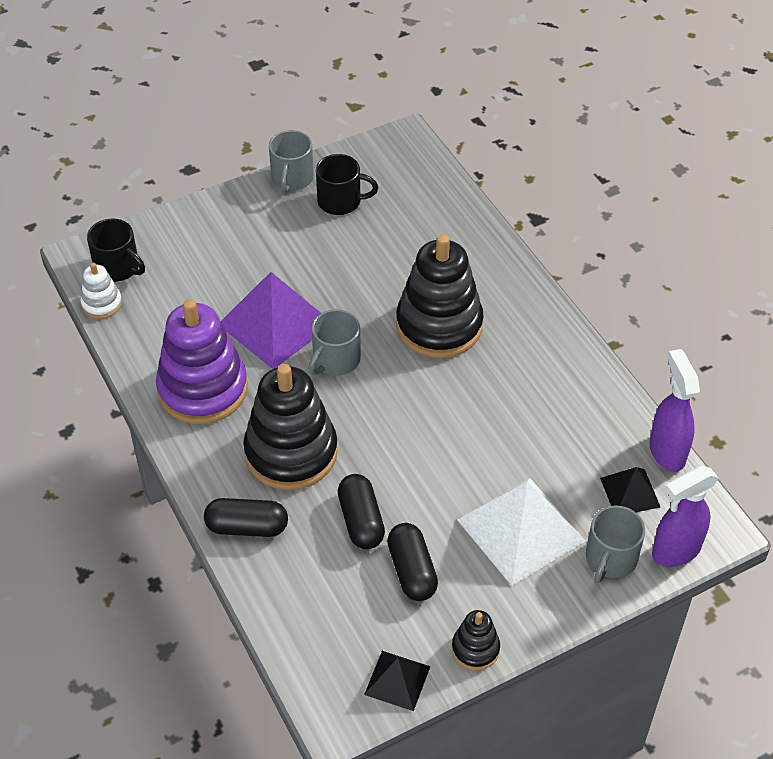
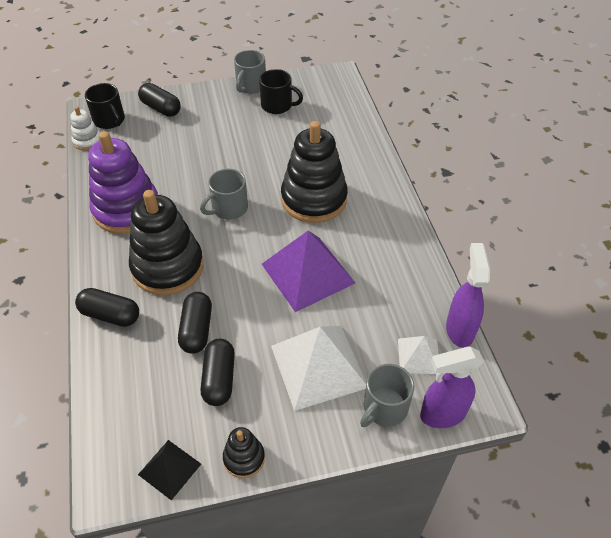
camera: 15 degrees right, 0 degrees up
purple pyramid [221,272,321,369] -> purple pyramid moved to [262,230,355,312]
black pyramid [600,467,660,512] -> white pyramid [398,336,439,374]
none -> black capsule [138,83,181,117]

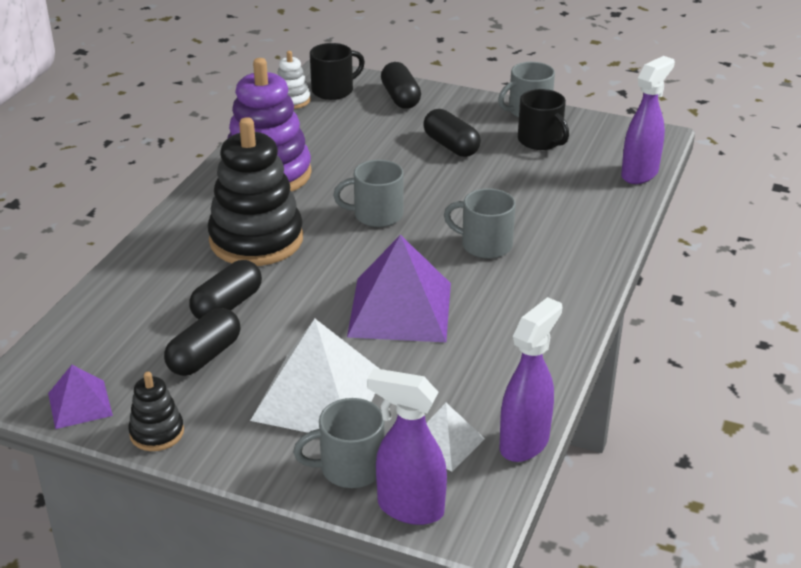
camera: 35 degrees right, 15 degrees down
black capsule [75,288,139,327] -> black capsule moved to [423,109,481,157]
black mug [85,83,125,129] -> black mug turned 120 degrees counterclockwise [310,43,365,100]
black pyramid [138,440,201,500] -> purple pyramid [48,365,113,429]
black stacking toy [281,121,348,223] -> grey mug [444,188,516,259]
none -> purple spray bottle [621,56,675,184]

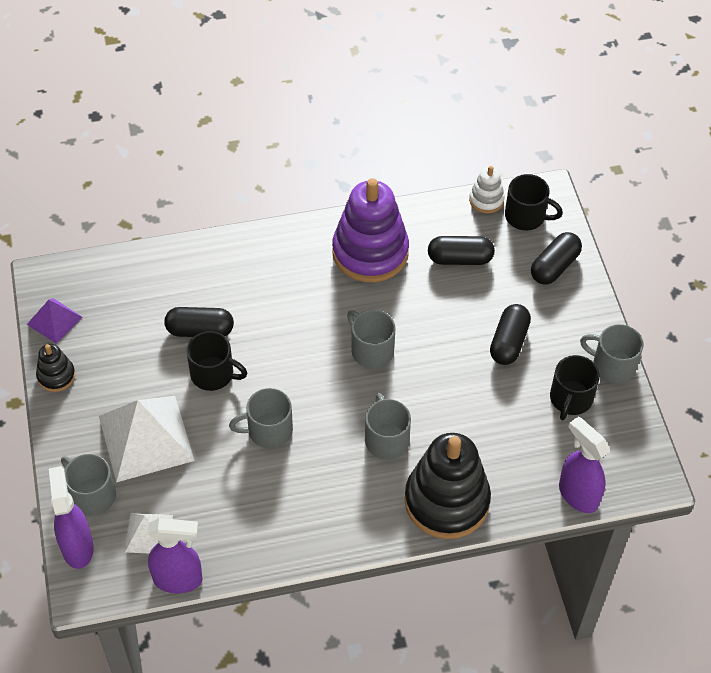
camera: 55 degrees right, 20 degrees up
black capsule [164,308,240,376] -> black capsule moved to [428,236,495,265]
black stacking toy [208,117,303,266] -> black stacking toy moved to [405,433,491,539]
purple pyramid [347,235,451,342] -> grey mug [229,388,293,449]
purple spray bottle [621,56,675,184] -> purple spray bottle turned 135 degrees counterclockwise [559,416,610,513]
none -> black mug [186,331,247,391]

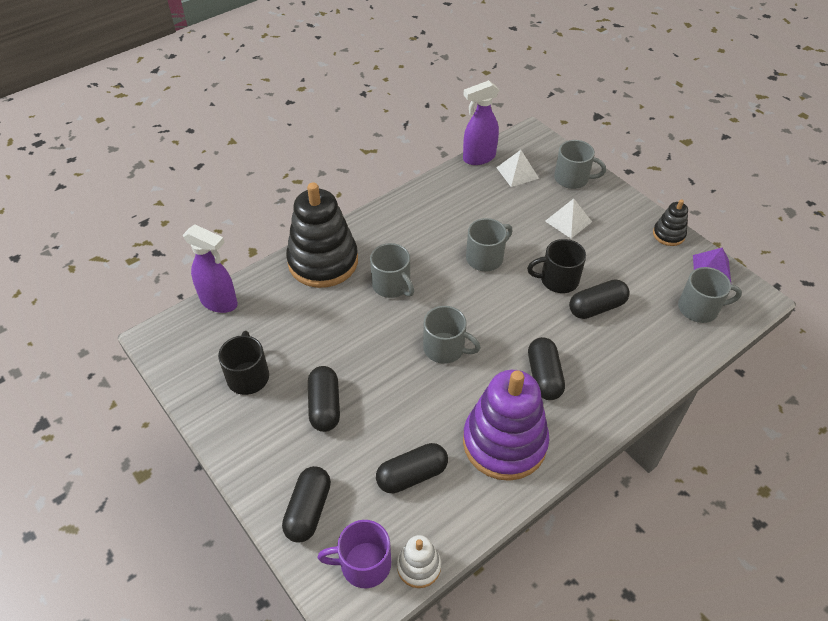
camera: 155 degrees right, 5 degrees down
purple spray bottle [49,466,94,569] -> none
white pyramid [99,396,195,483] -> white pyramid [545,199,592,238], size x0.53
black mug [505,174,563,230] -> purple mug [318,520,391,588]
grey mug [580,324,643,383] -> grey mug moved to [678,267,742,323]
none -> black capsule [528,337,565,400]

